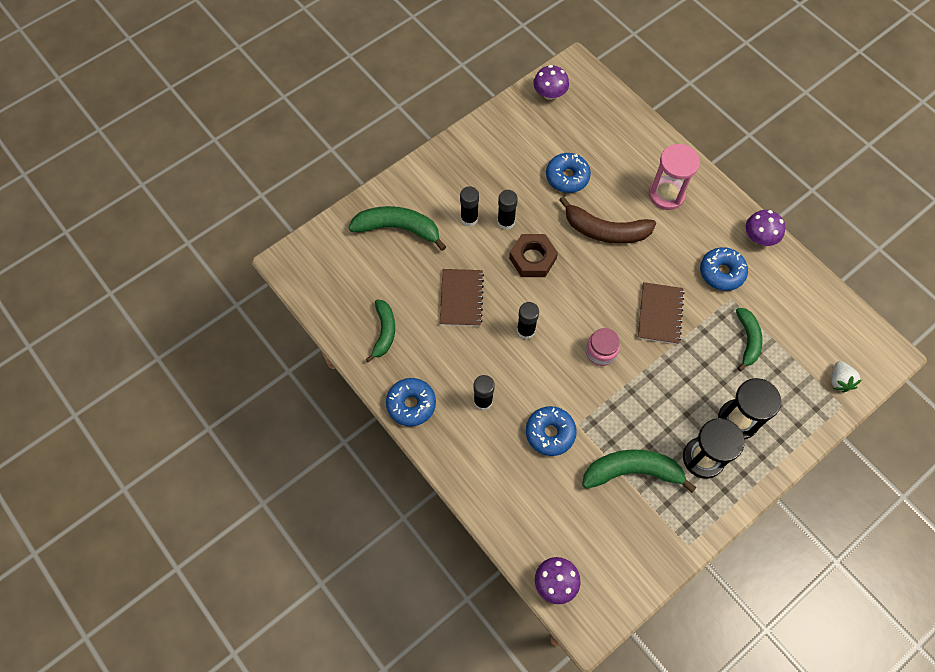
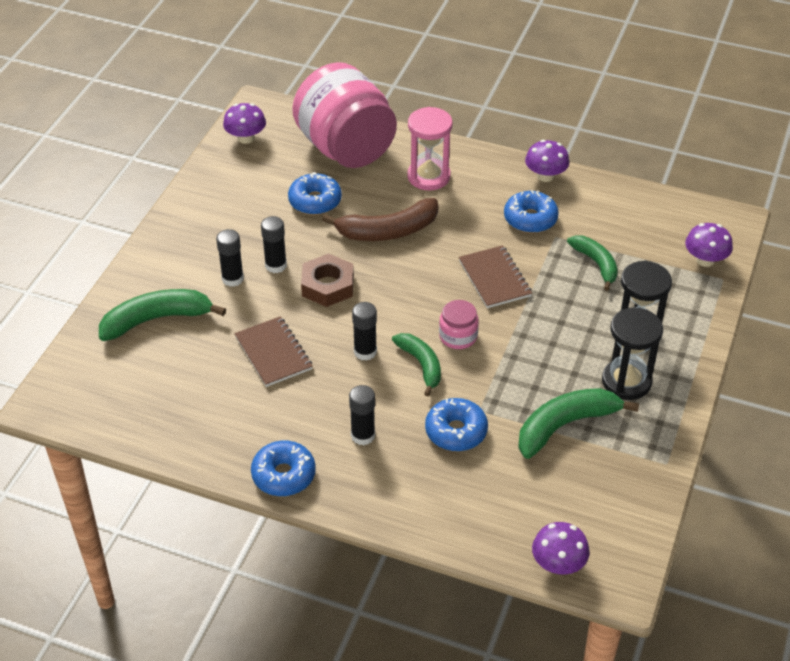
camera: 30 degrees left, 20 degrees down
green banana [365,300,395,363] -> green banana moved to [392,333,441,396]
white strawberry [831,361,862,392] -> purple mushroom [685,223,733,267]
none -> pink jar [292,62,397,168]

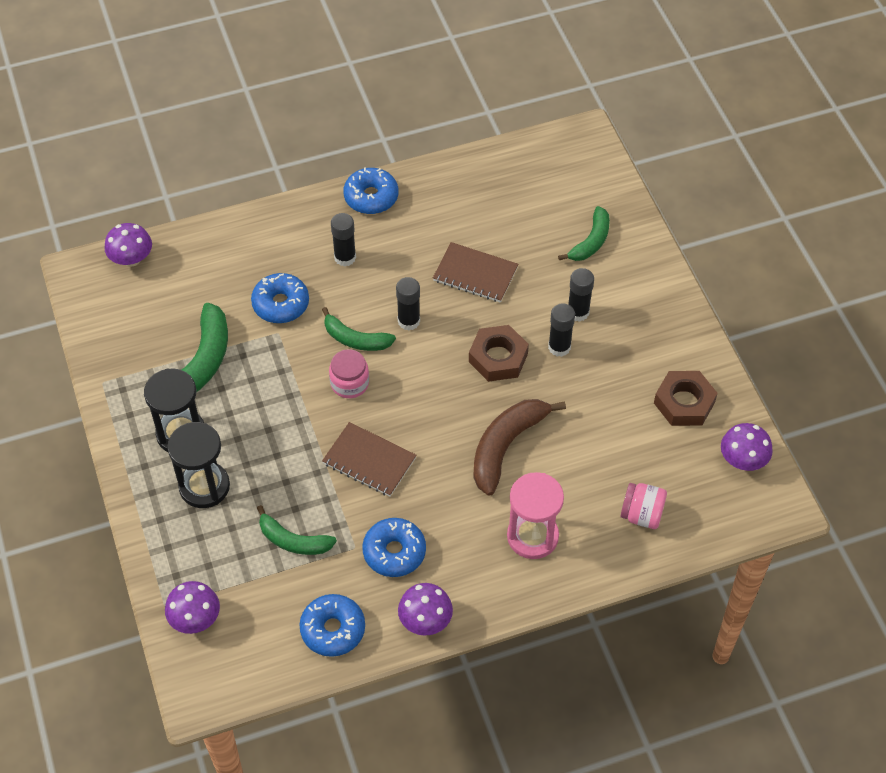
camera: 140 degrees right, 10 degrees up
green banana [99,289,226,341] -> green banana [558,206,610,261], size x0.65
blue donut [288,172,342,215] -> blue donut moved to [300,594,365,657]
pink jar [292,62,397,168] -> pink jar [621,483,667,529], size x0.41
none -> brown nut [654,371,718,426]

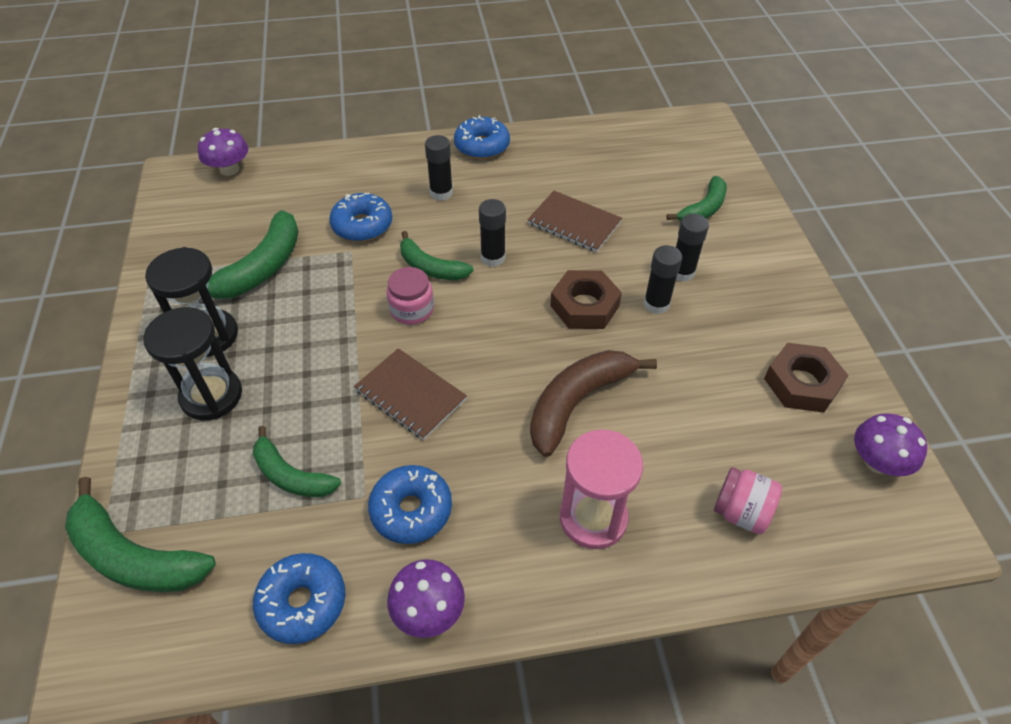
camera: 10 degrees right, 5 degrees down
purple mushroom [165,581,220,634] -> green banana [65,477,216,592]

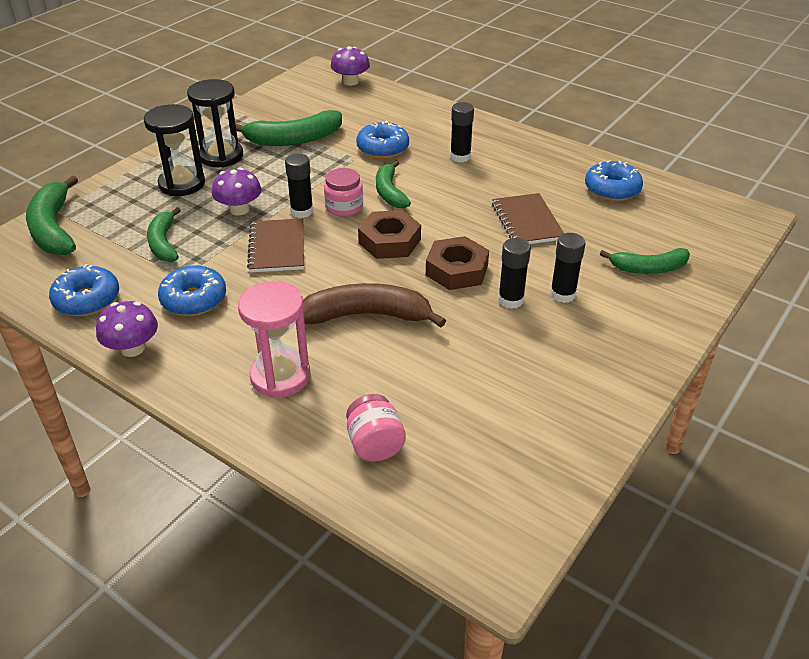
camera: 45 degrees right, 10 degrees down
blue donut [454,115,510,159] -> blue donut moved to [585,160,643,201]
black glue stick [479,199,506,267] -> black glue stick moved to [285,154,313,218]
brown nut [764,343,848,413] -> brown nut moved to [358,210,421,259]
purple mushroom [854,413,927,476] -> purple mushroom moved to [212,167,262,215]

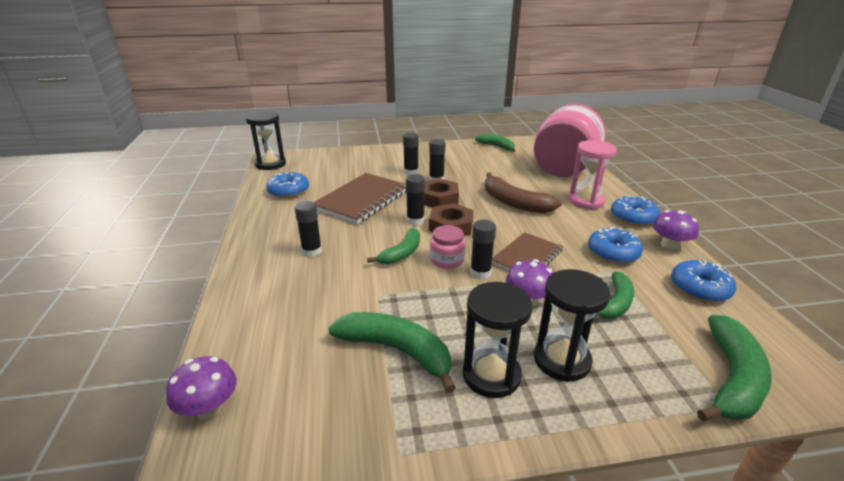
camera: 135 degrees left, 10 degrees down
pink jar [346,394,406,462] -> pink jar [534,104,605,177], size x2.44
blue donut [356,121,409,159] -> blue donut moved to [611,195,660,226]
brown notebook [492,193,564,244] -> brown notebook [314,173,407,224], size x1.56
green banana [600,248,690,274] -> green banana moved to [475,134,515,152]
none -> black hourglass [246,111,286,170]
none -> black glue stick [406,174,425,225]

